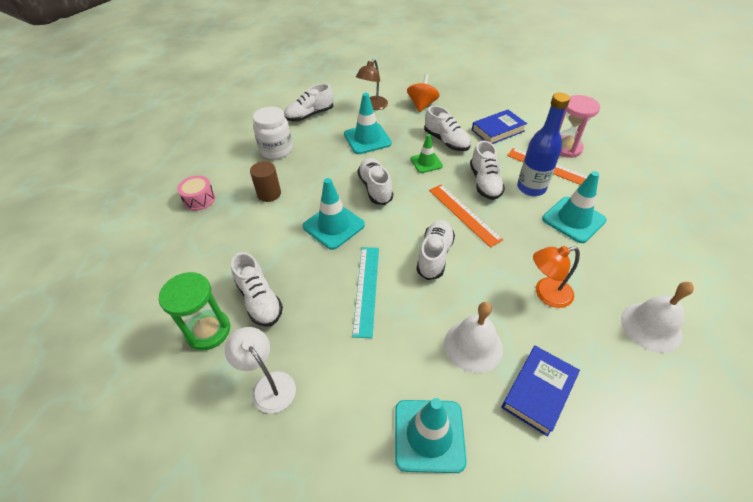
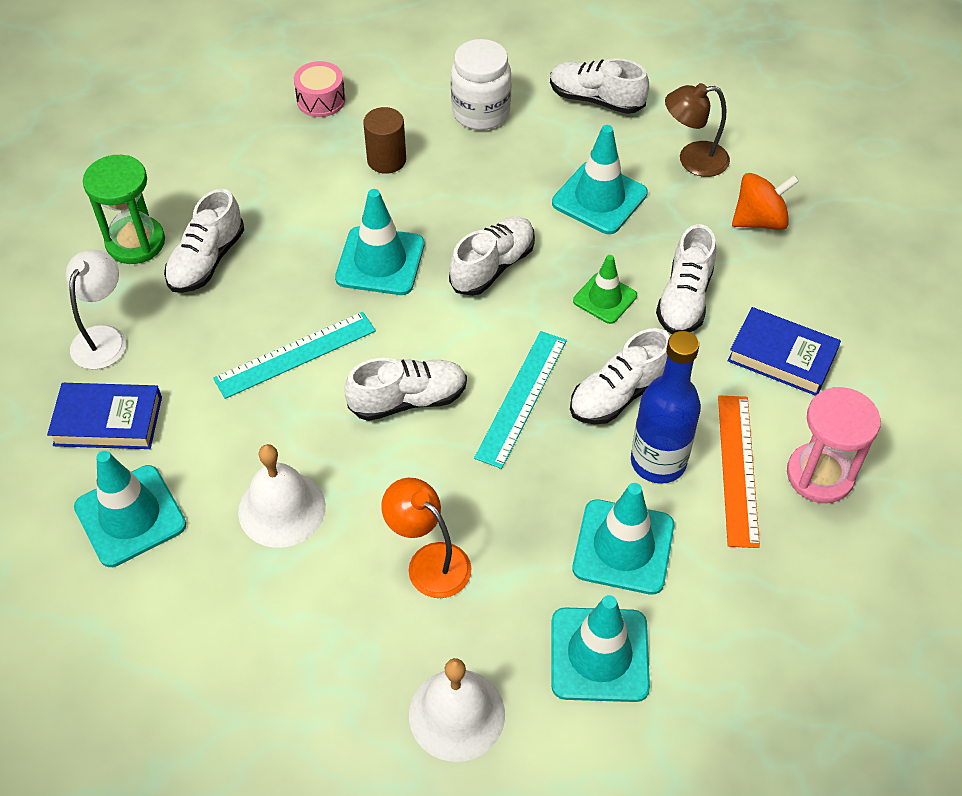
camera: 55 degrees right, 5 degrees up
orange ruler [429,184,503,247] -> turquoise ruler [474,331,567,469]
blue book [501,346,580,437] -> blue book moved to [47,383,162,449]
none -> turquoise traffic cone [551,595,650,702]

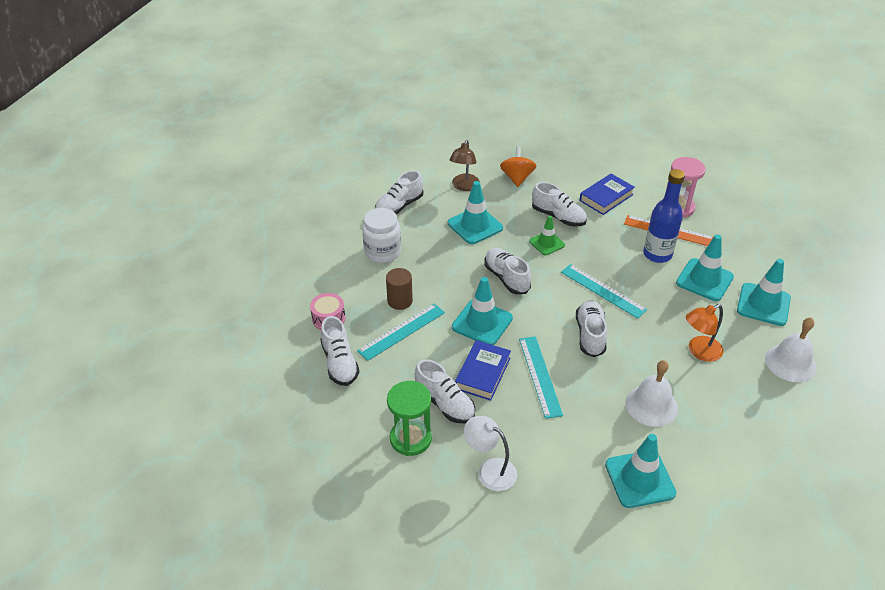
camera: 70 degrees left, 10 degrees down
blue book [47,383,162,449] -> blue book moved to [455,340,511,401]
white shoe [570,328,670,424] -> white shoe moved to [321,316,359,386]
none -> turquoise ruler [357,304,445,361]

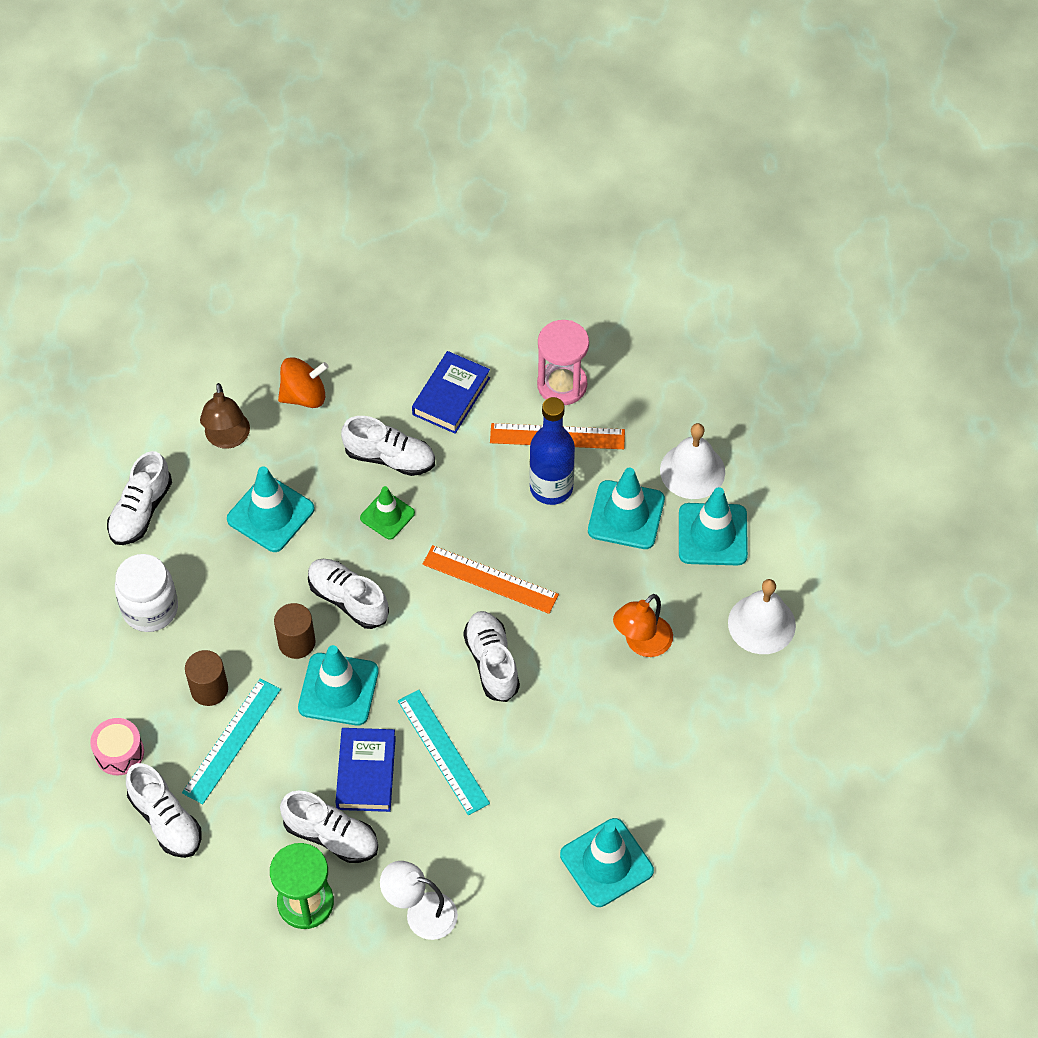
camera: 20 degrees left, 15 degrees up
orange spinning top [500,146,536,187] -> orange spinning top turned 90 degrees clockwise [278,357,329,408]
turquoise ruler [561,264,647,319] -> orange ruler [423,545,559,614]
white bell [625,360,678,427] -> white bell moved to [660,423,725,499]
none -> brown cylinder [274,603,316,659]

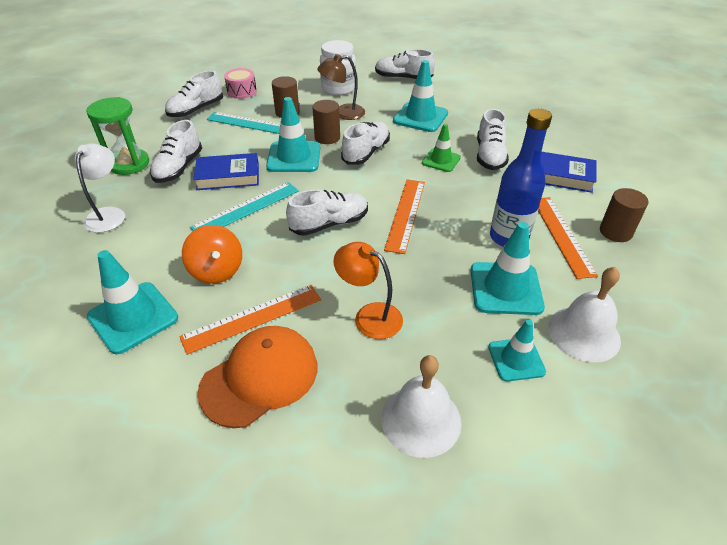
camera: 80 degrees right, 15 degrees down
brown lamp [200,383,250,449] -> brown lamp moved to [318,54,365,120]
orange spinning top [278,357,329,408] -> orange spinning top moved to [182,225,242,284]
pink hourglass [537,320,589,405] -> brown cylinder [600,188,649,242]
turquoise traffic cone [679,487,748,565] -> turquoise traffic cone [488,320,546,381], size x0.63
none -> orange ruler [179,285,321,355]
none -> orange cap [197,326,317,428]

